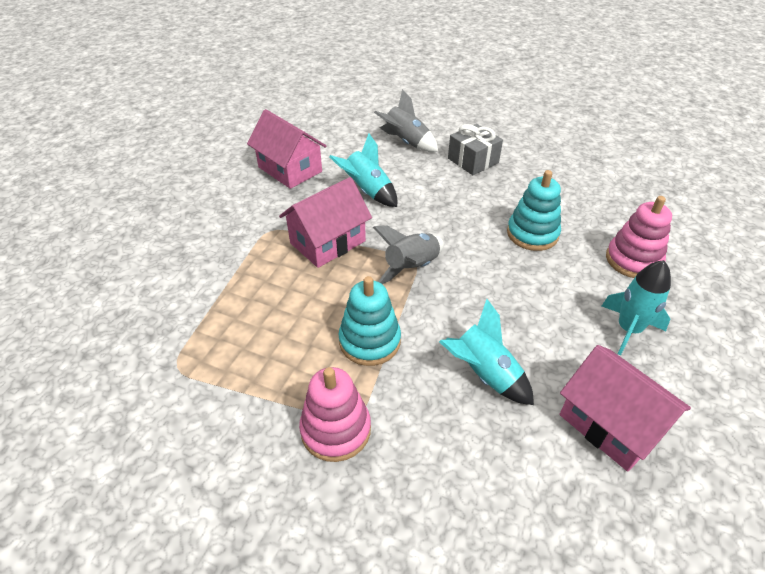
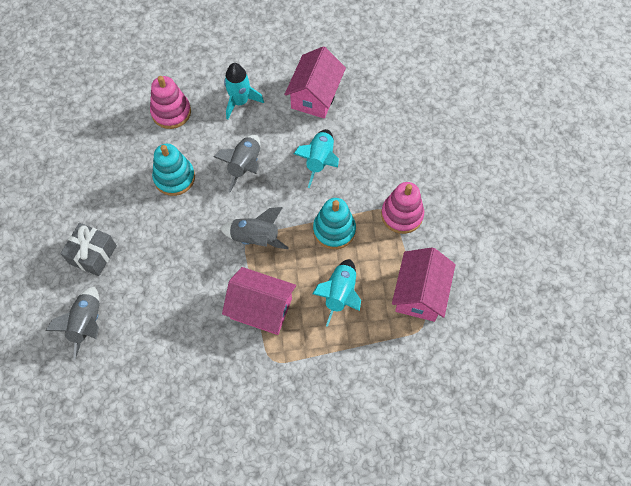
camera: 120 degrees left, 20 degrees up
pink house [247,109,327,189] -> pink house moved to [392,247,456,322]
turquoise rocket [330,133,397,207] -> turquoise rocket moved to [313,259,361,327]
none -> grey rocket [214,135,260,192]

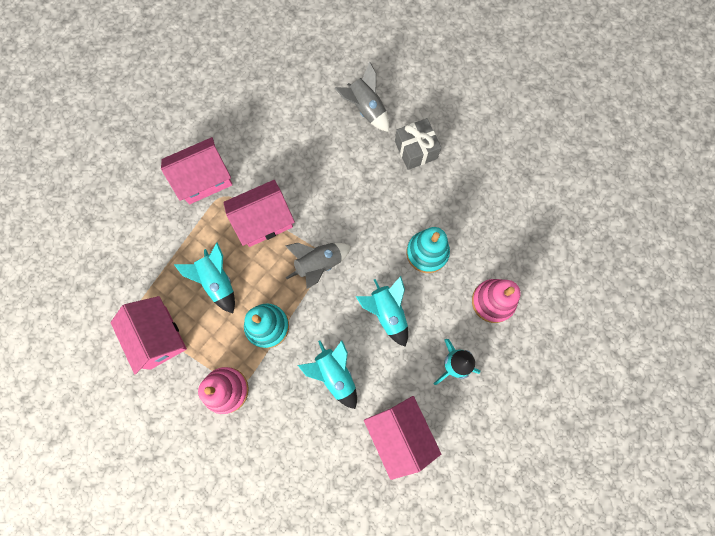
camera: 135 degrees right, 10 degrees up
grey rocket [214,135,260,192] -> turquoise rocket [356,276,408,347]
none -> pink house [161,137,232,204]

